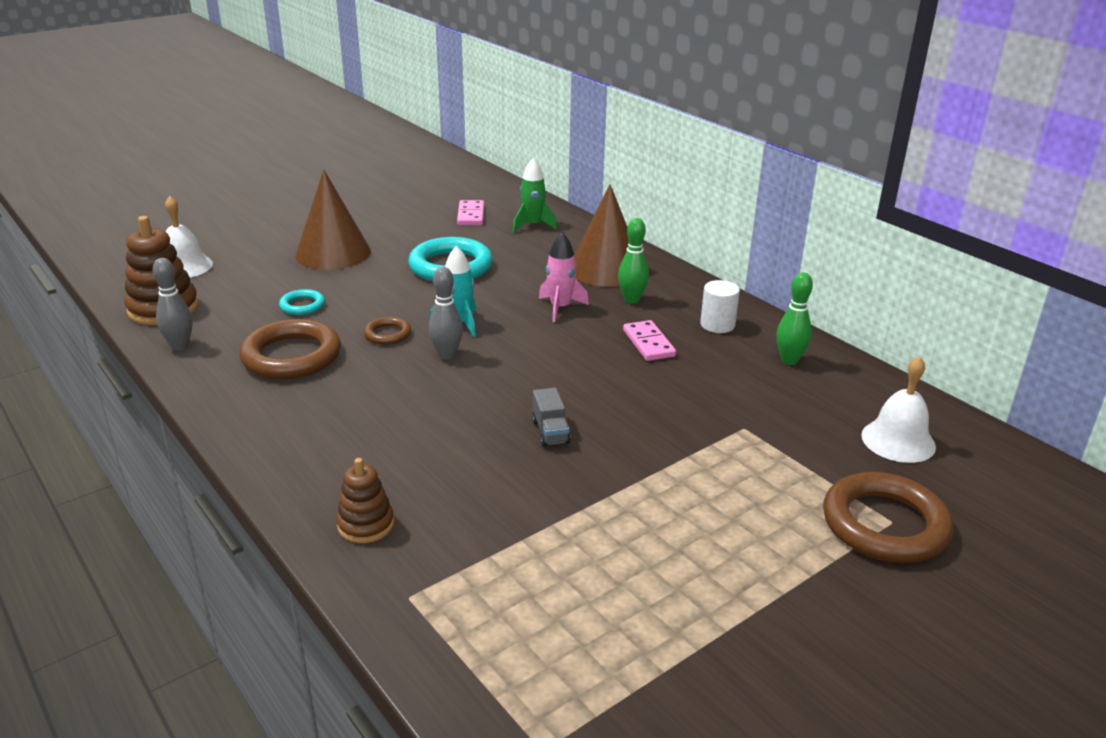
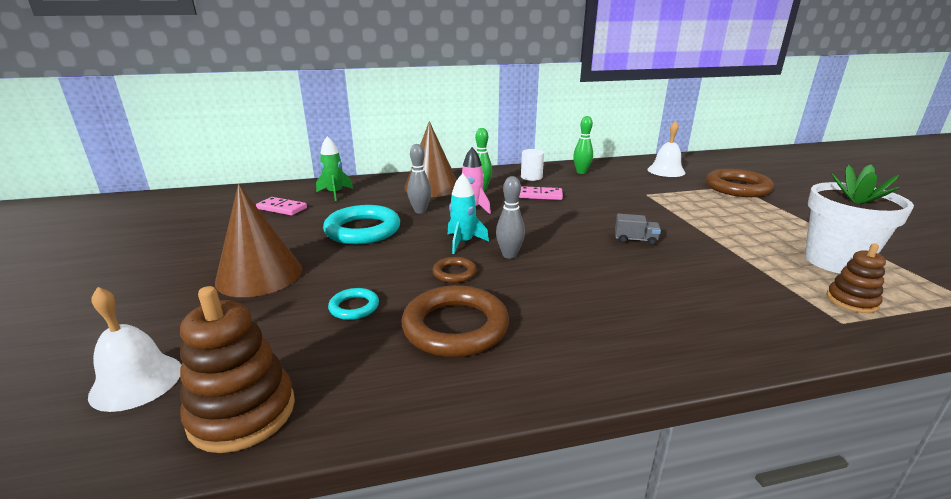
camera: 65 degrees left, 5 degrees down
grey bowling pin [153,258,192,350] -> grey bowling pin moved to [407,144,431,214]
brown stacking toy [336,458,394,543] -> brown stacking toy moved to [826,244,886,313]
none -> white flower pot [805,164,914,274]

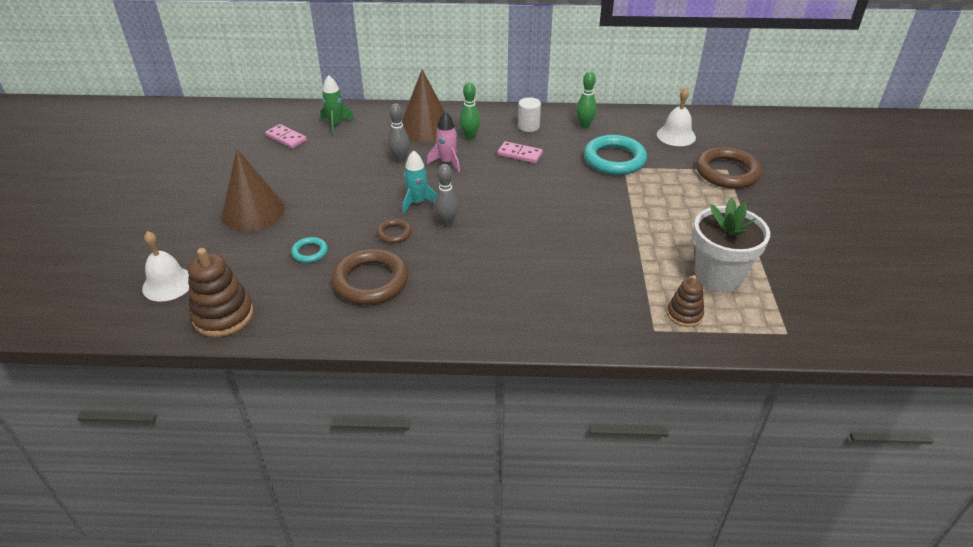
camera: 15 degrees right, 15 degrees up
turquoise ring [323,205,400,245] -> turquoise ring moved to [584,135,647,175]
grey truck [615,214,661,245] -> none

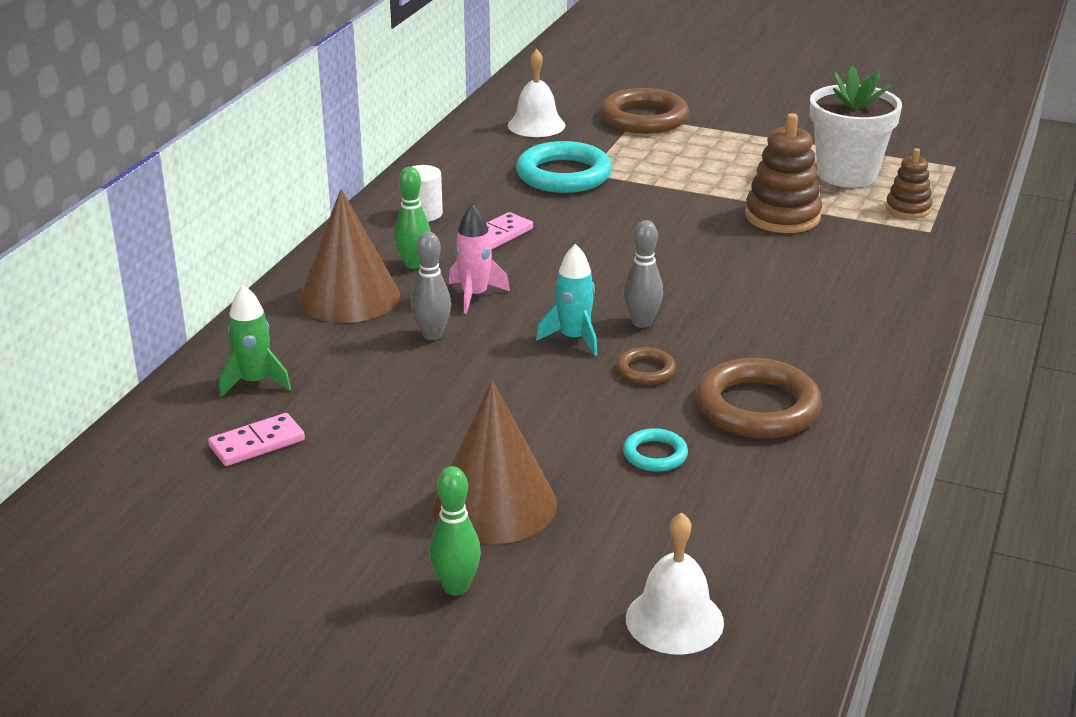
camera: 70 degrees left, 10 degrees down
brown stacking toy [188,248,254,337] -> brown stacking toy moved to [745,113,822,233]
green bowling pin [576,71,597,128] -> green bowling pin moved to [429,466,481,595]

